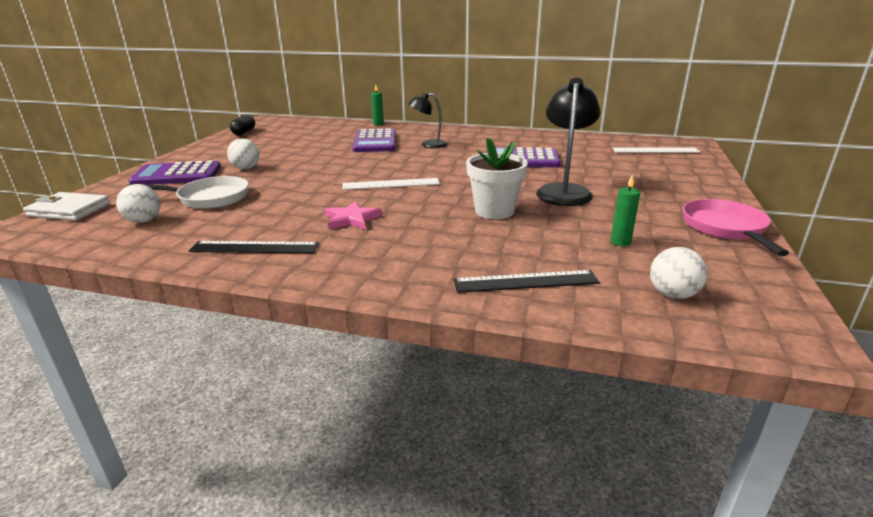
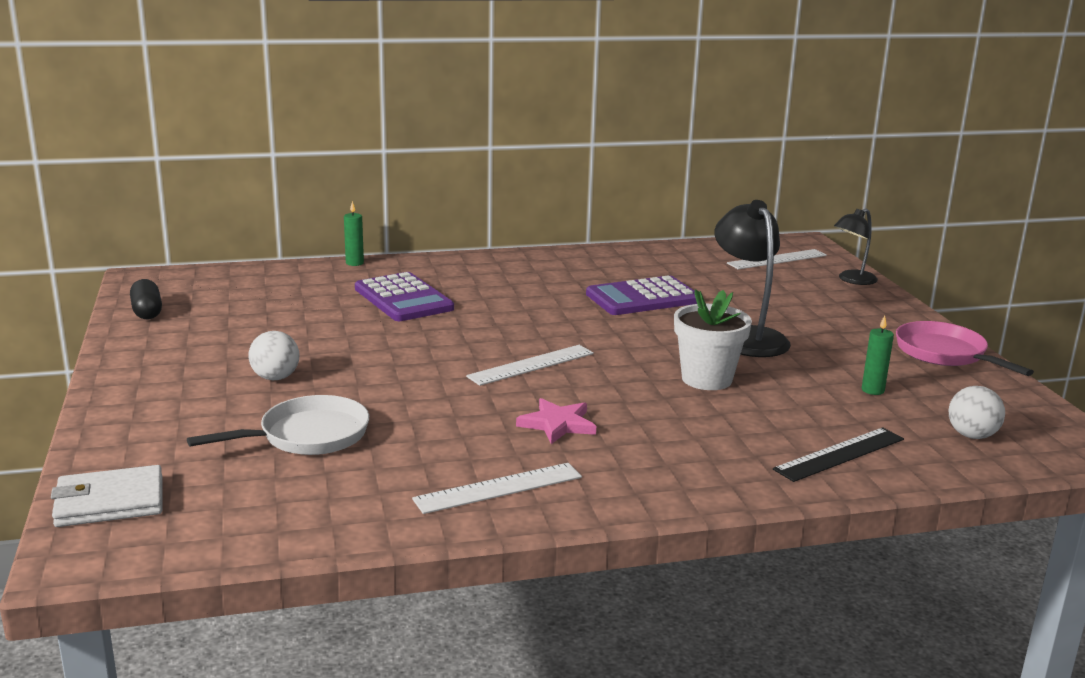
camera: 30 degrees left, 5 degrees down
white ball [116,184,161,223] -> none
purple calculator [129,160,221,185] -> none
black ruler [189,241,319,253] -> white ruler [412,463,582,514]
black lamp [408,92,448,148] -> black lamp moved to [834,209,878,285]

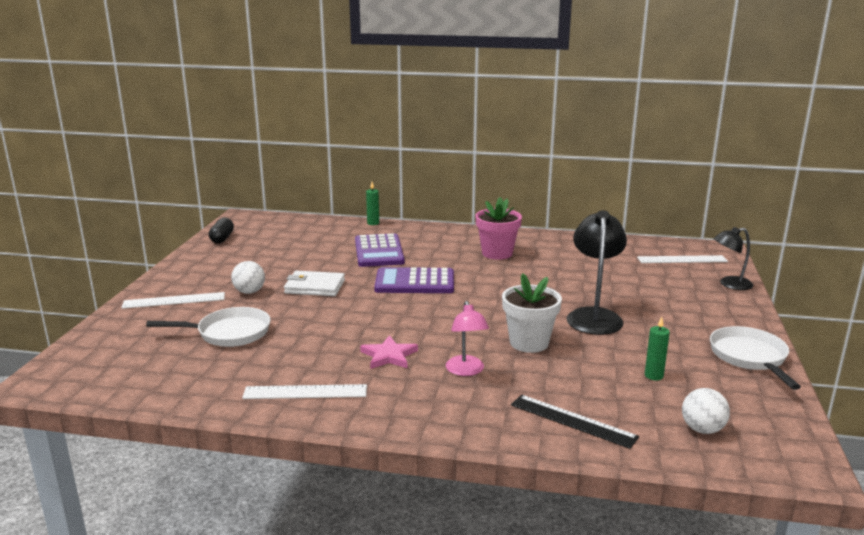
camera: 25 degrees right, 0 degrees up
white wallet [51,465,163,527] -> white wallet moved to [284,271,345,296]
white ruler [466,345,594,386] -> white ruler moved to [121,292,225,309]
purple calculator [586,275,697,315] -> purple calculator moved to [374,267,454,293]
black ruler [773,427,904,482] -> black ruler turned 45 degrees clockwise [511,395,639,449]
pink pan [896,321,1034,376] -> white pan [710,326,801,390]
none -> pink lamp [446,301,489,376]
none -> pink flower pot [475,197,522,260]

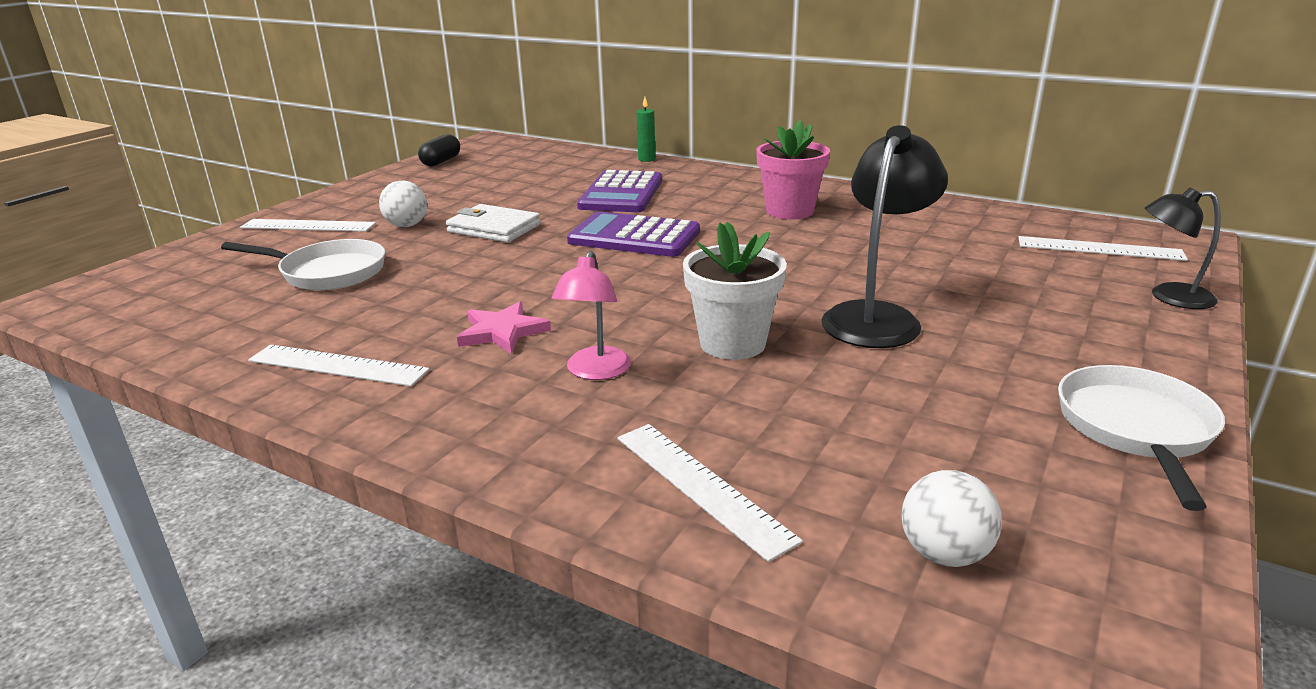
camera: 20 degrees right, 5 degrees up
black ruler [511,395,639,449] -> white ruler [617,424,803,562]
green candle [645,317,670,380] -> none

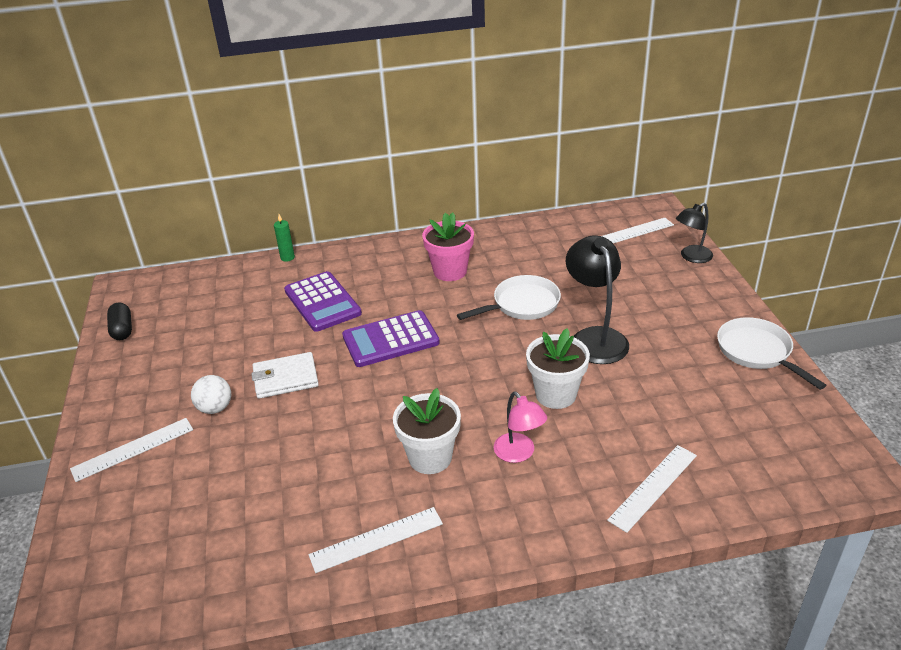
camera: 40 degrees left, 10 degrees up
white pan [221,239,385,290] -> white pan moved to [457,275,561,320]
pink star [457,301,551,354] -> white flower pot [393,388,461,474]
white ruler [617,424,803,562] -> white ruler turned 60 degrees counterclockwise [607,445,697,533]
white ball [901,470,1002,567] -> none

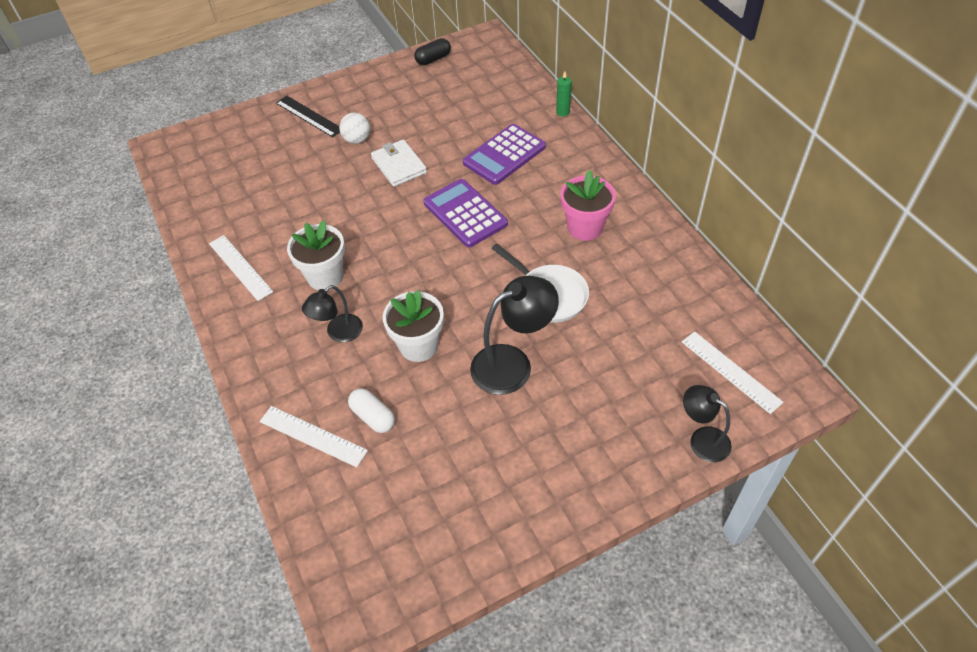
camera: 75 degrees right, 15 degrees up
white ruler [70,418,193,482] -> black ruler [276,95,340,137]
pink lamp [494,392,547,463] -> black lamp [302,285,363,342]
white pan [717,317,826,390] -> none
none -> white capsule [348,388,395,433]

